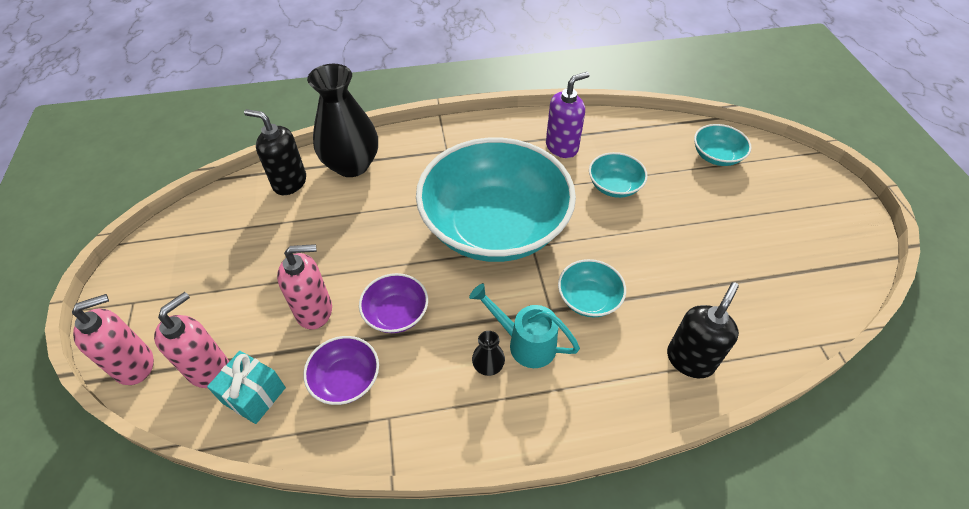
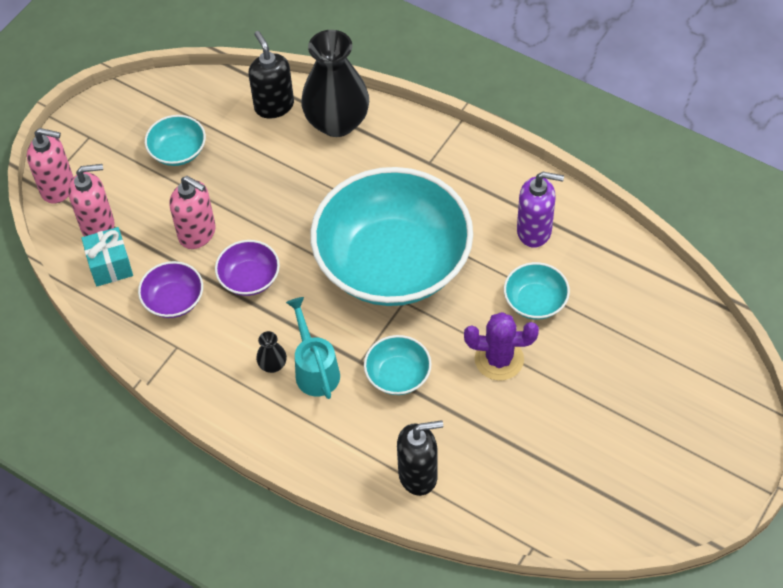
camera: 45 degrees right, 5 degrees up
turquoise bowl [694,124,752,166] -> turquoise bowl moved to [145,115,206,166]
none -> purple cactus [464,312,539,381]

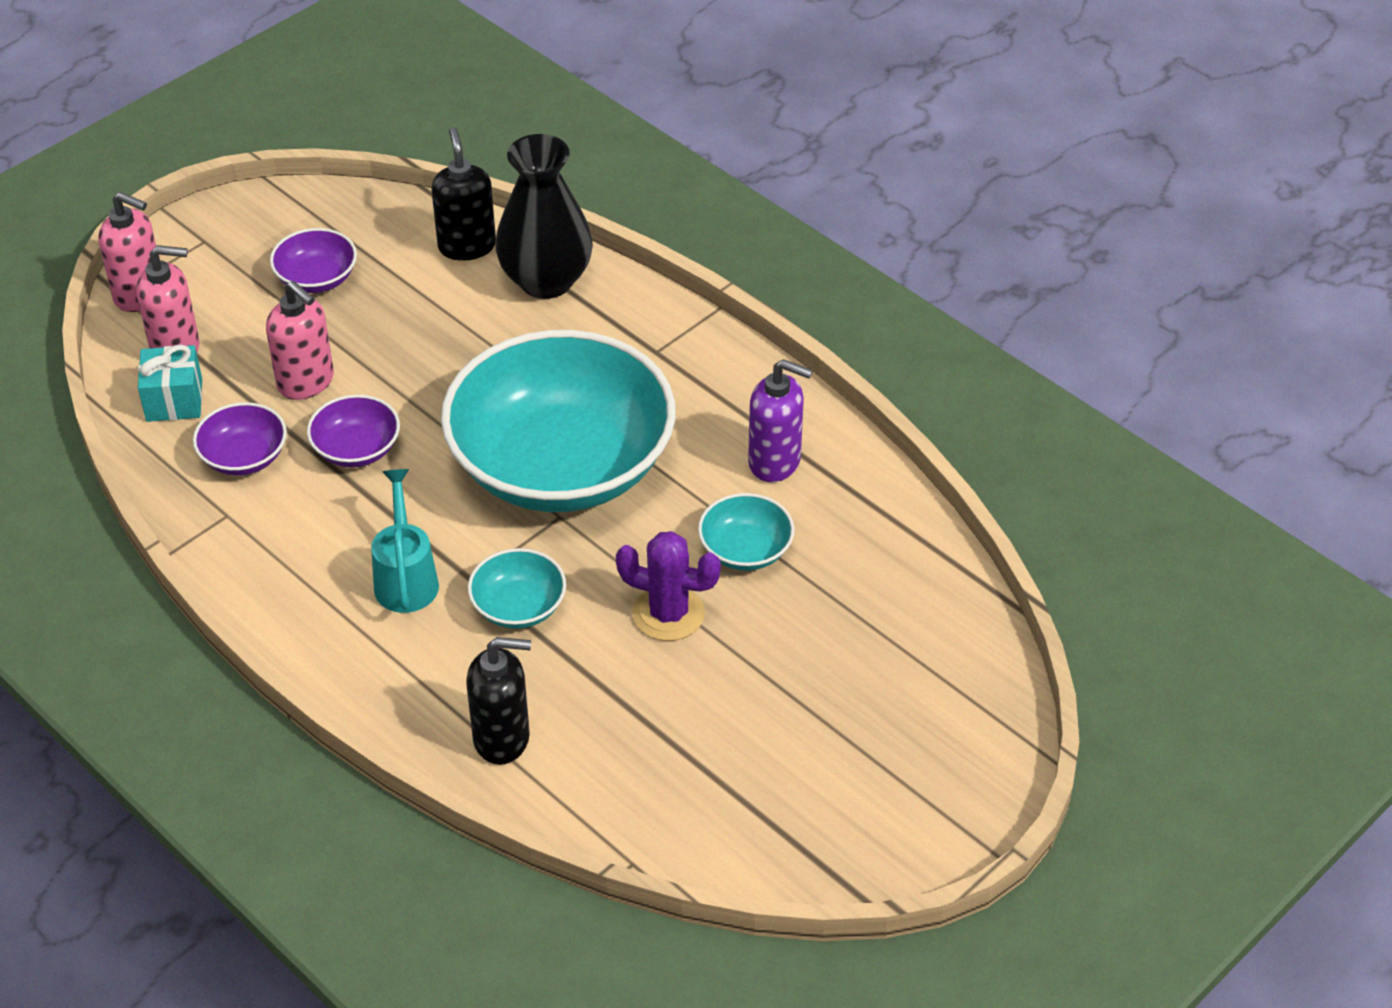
camera: 10 degrees right, 10 degrees down
turquoise bowl [145,115,206,166] -> purple bowl [270,228,357,293]
black vase [256,331,287,373] -> none

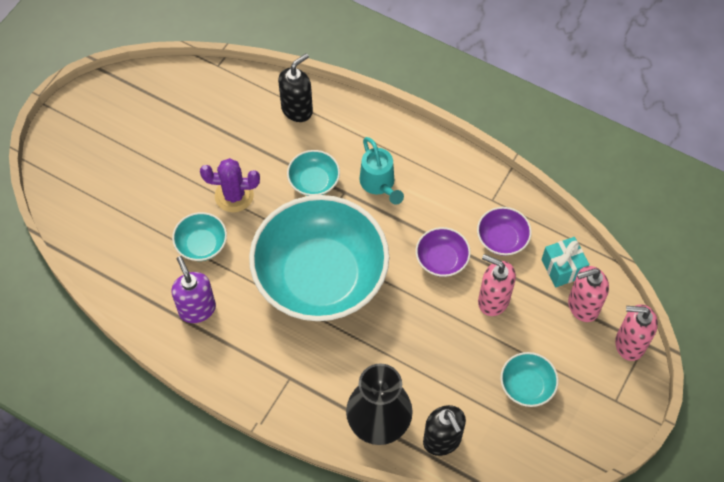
camera: 165 degrees right, 15 degrees up
purple bowl [270,228,357,293] -> turquoise bowl [500,352,559,407]
black soap dispenser [466,637,531,765] -> black soap dispenser turned 150 degrees clockwise [278,53,313,122]
purple soap dispenser [748,359,813,482] -> purple soap dispenser turned 60 degrees clockwise [171,256,216,323]

